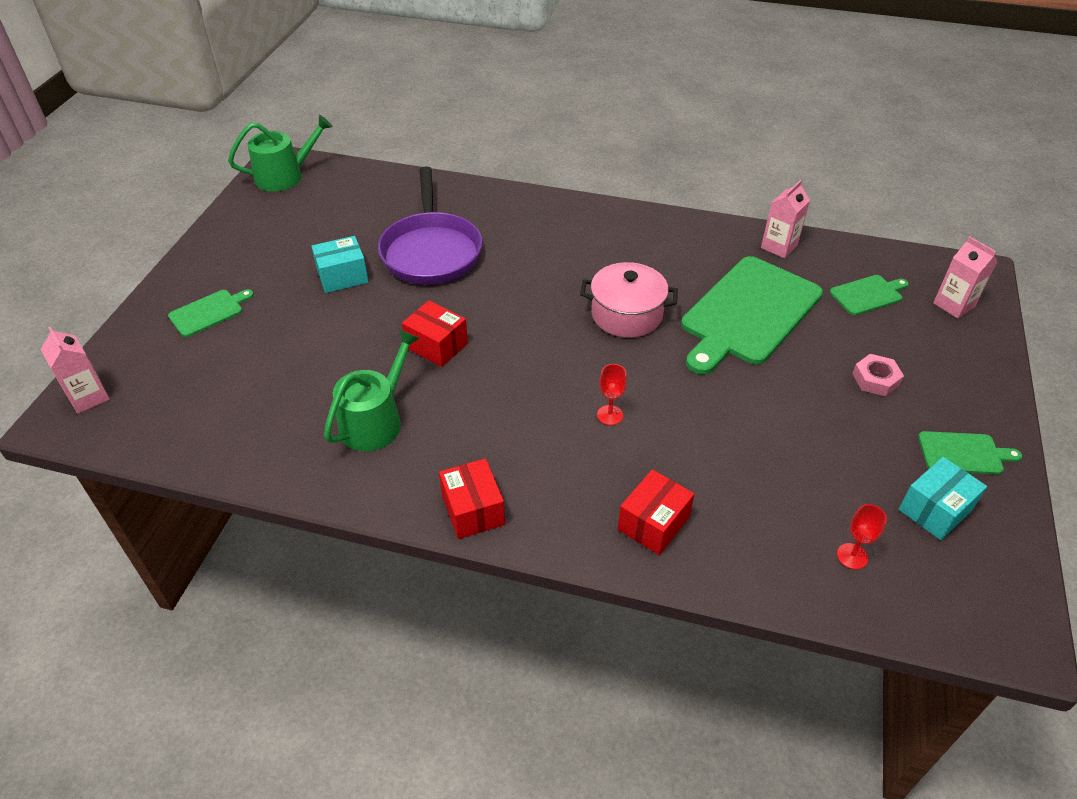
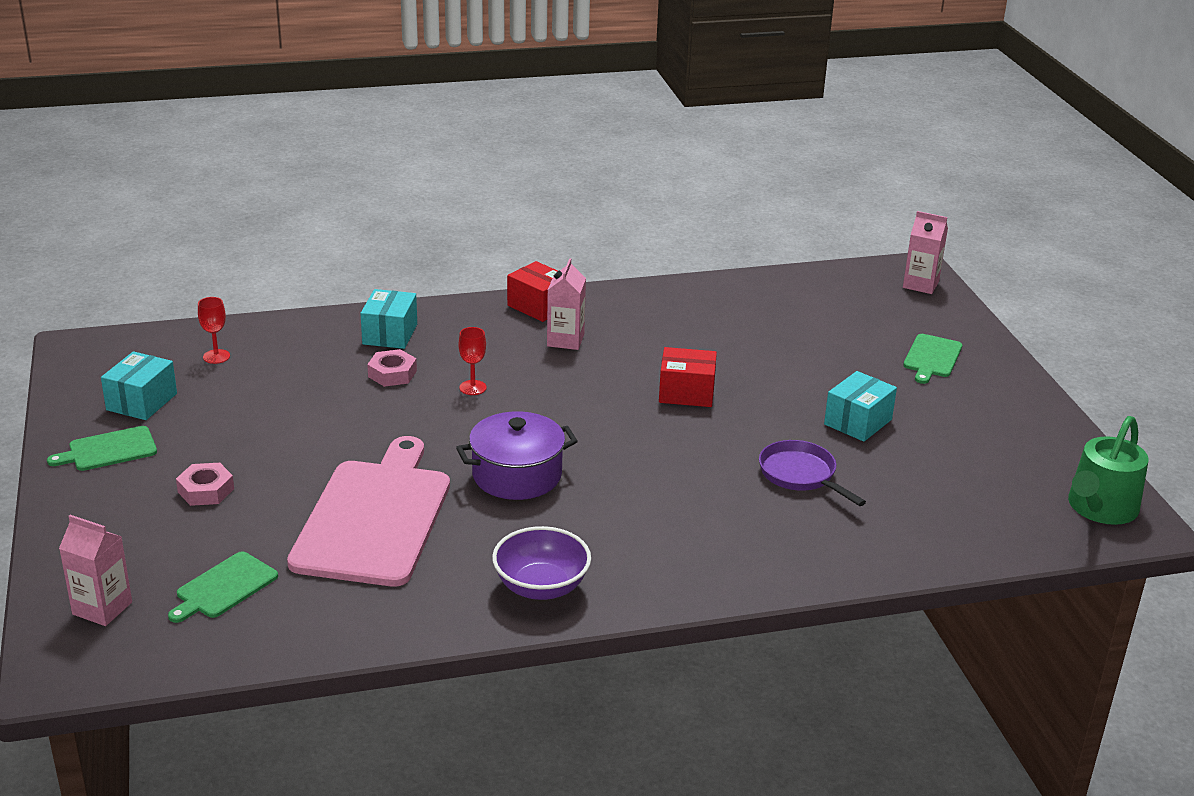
camera: 150 degrees right, 15 degrees down
green watering can [324,329,420,451] -> none
purple pan [378,167,482,285] -> purple pan [759,440,866,506], size x0.56
pink pot [580,262,678,338] -> purple pot [456,411,578,500]
red box [618,469,695,555] -> turquoise box [360,289,417,349]
green cutting board [681,256,823,375] -> pink cutting board [287,436,450,587]
pink carton [761,180,810,258] -> pink carton moved to [547,258,586,350]
none -> pink nut [367,349,417,387]
none -> purple bowl [492,526,591,600]

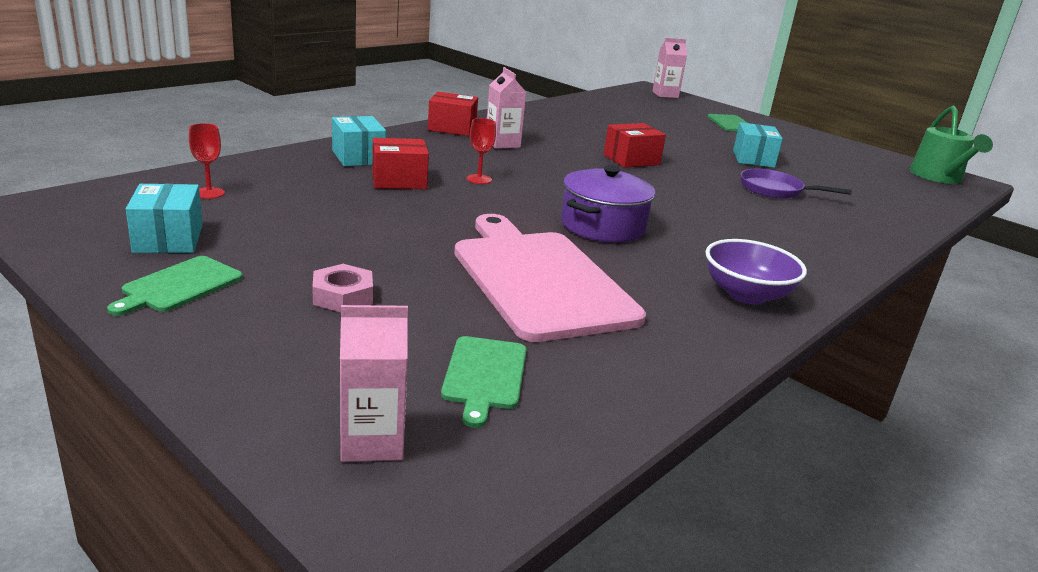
camera: 35 degrees left, 5 degrees down
pink nut [367,349,417,387] -> red box [372,138,429,189]

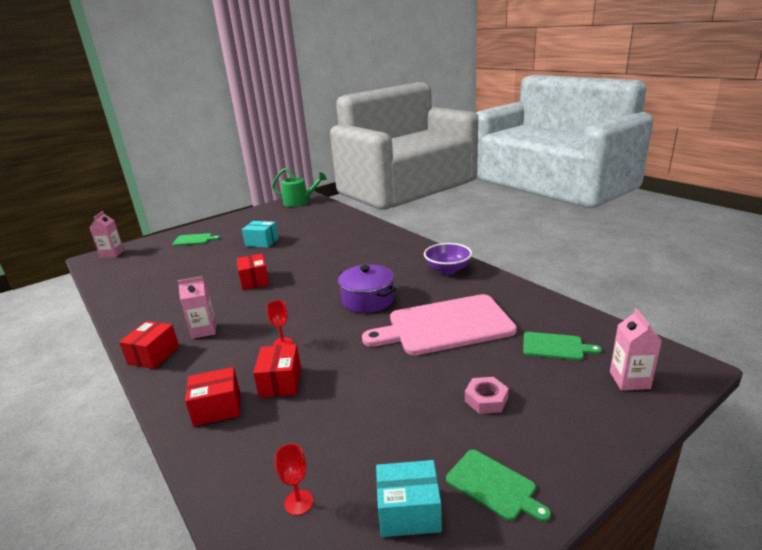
camera: 75 degrees left, 0 degrees up
turquoise box [332,116,386,166] -> red box [185,367,241,426]
purple pan [741,169,852,199] -> none

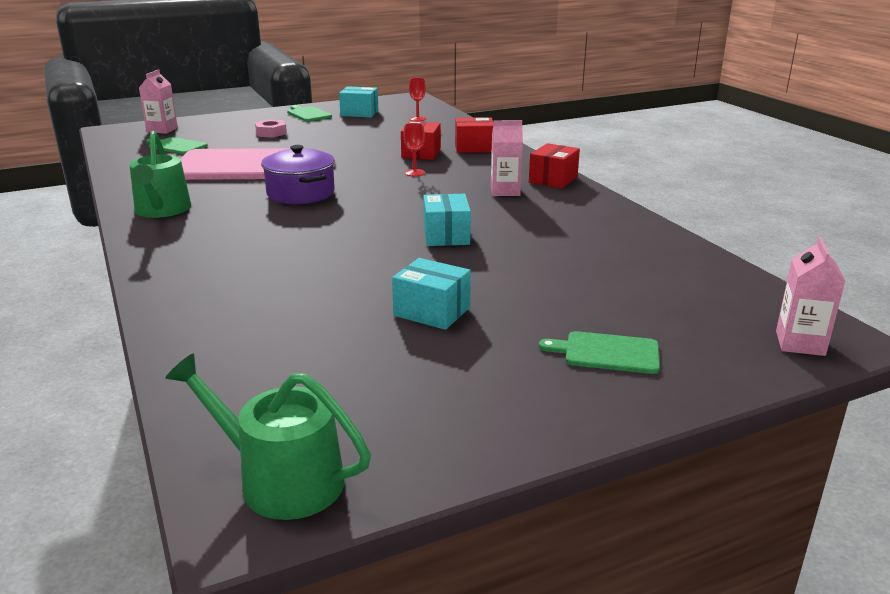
camera: 170 degrees left, 0 degrees up
red box [237,253,269,290] -> turquoise box [423,194,471,246]
purple bowl [424,243,472,274] -> green watering can [130,131,191,218]

